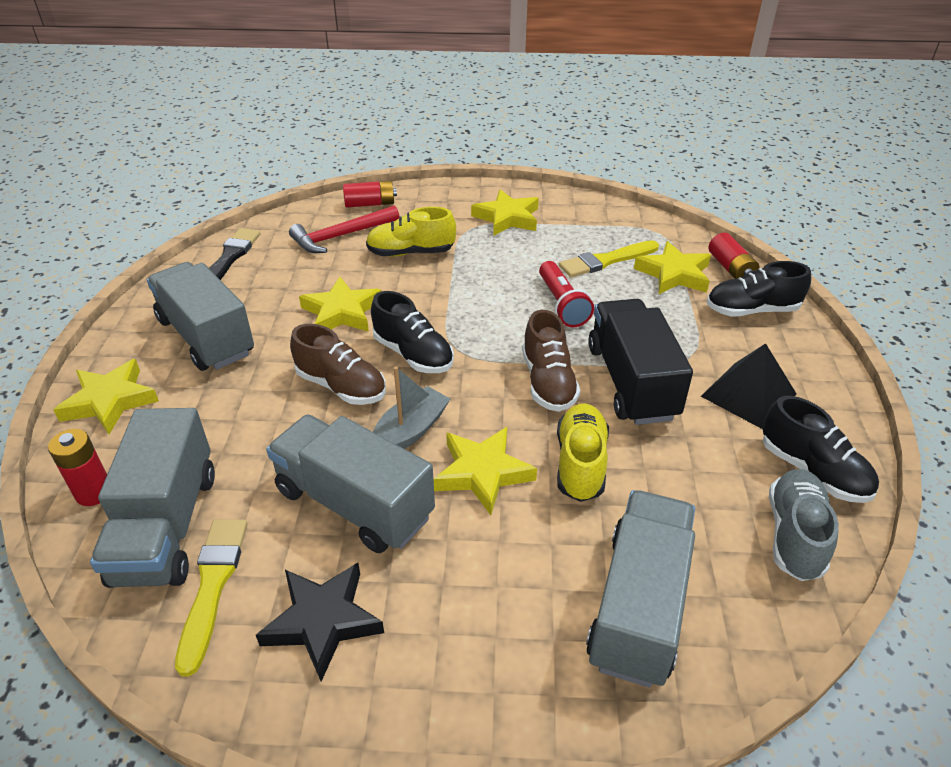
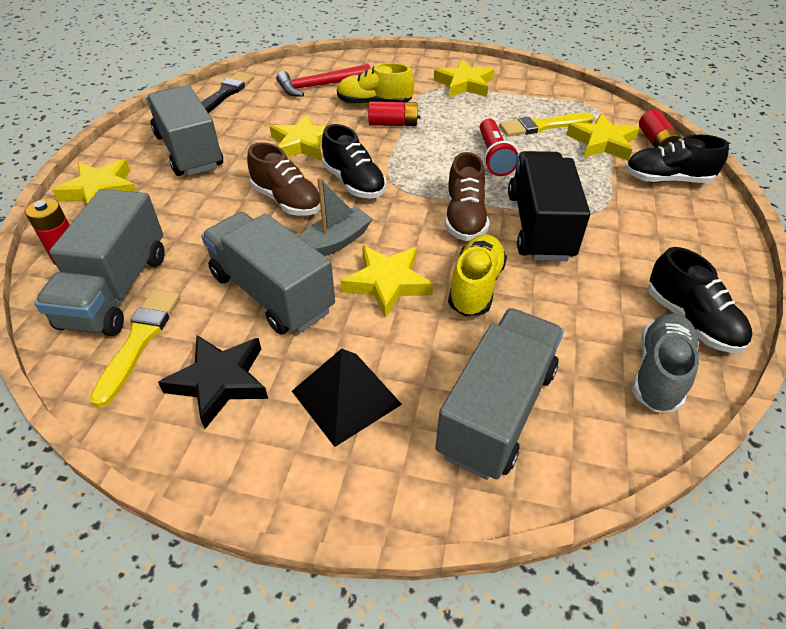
camera: 10 degrees right, 5 degrees up
red battery [343,181,397,208] -> red battery moved to [368,101,421,126]
black pyramid [701,343,797,429] -> black pyramid moved to [292,349,402,447]

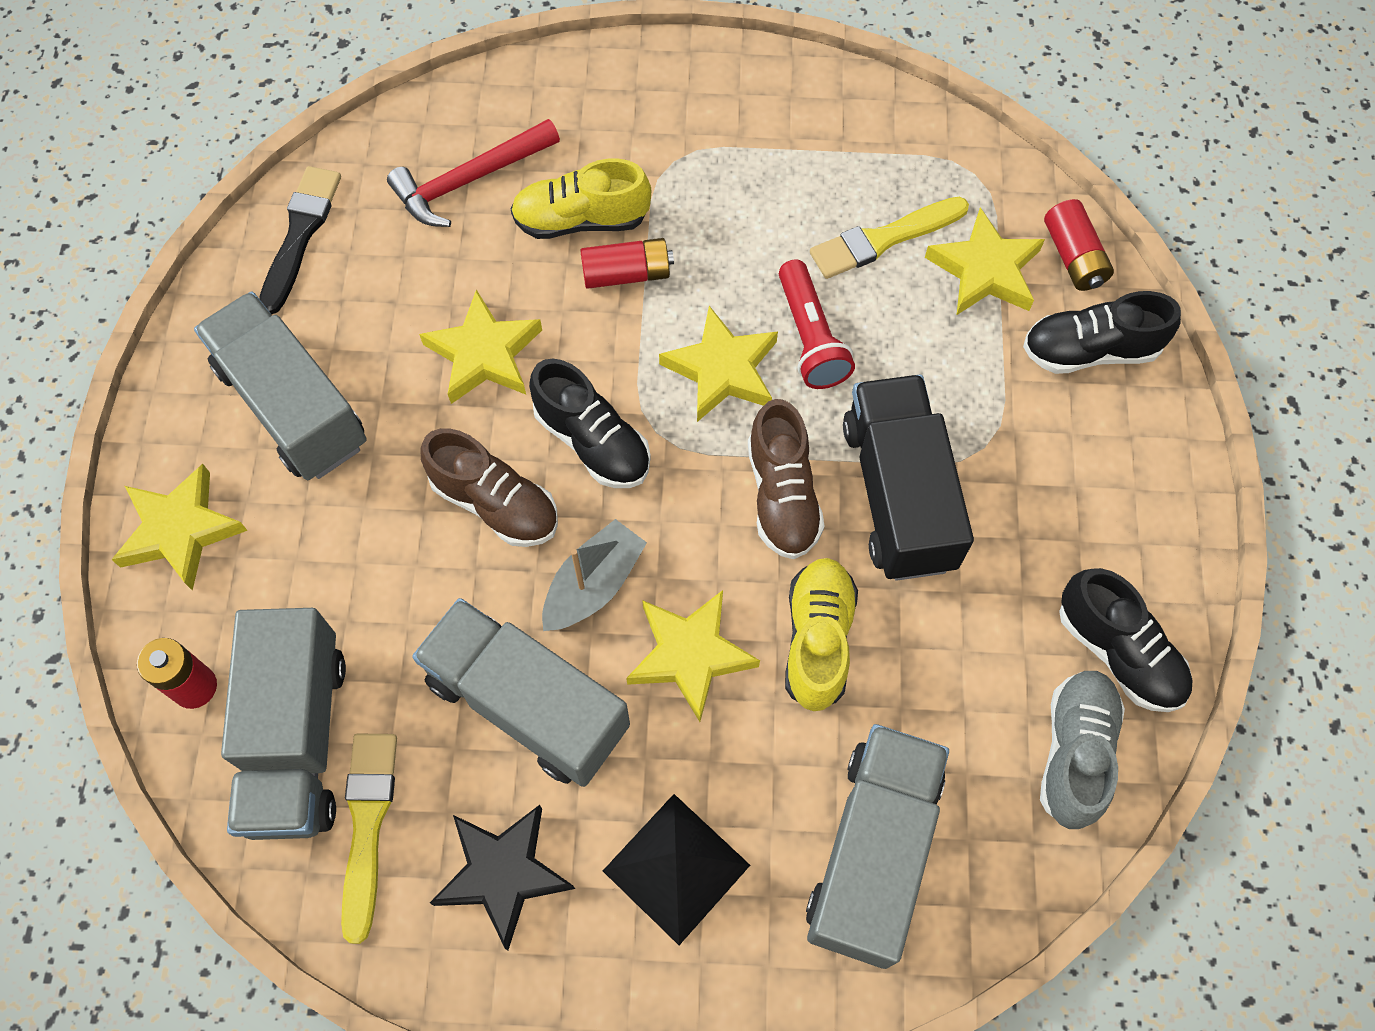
camera: 10 degrees left, 20 degrees up
yellow star [434,59,495,97] -> yellow star moved to [659,306,778,422]

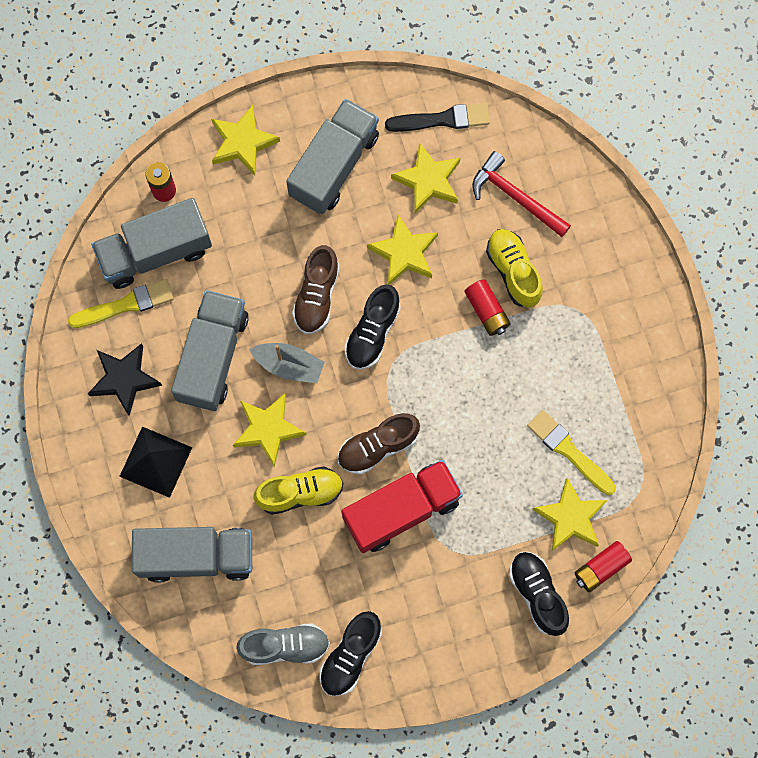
camera: 70 degrees right, 10 degrees up
yellow star [659,306,778,422] -> yellow star moved to [391,142,460,213]
red flashlight [779,259,855,389] -> none
black truck [843,375,974,581] -> red truck [342,460,463,553]

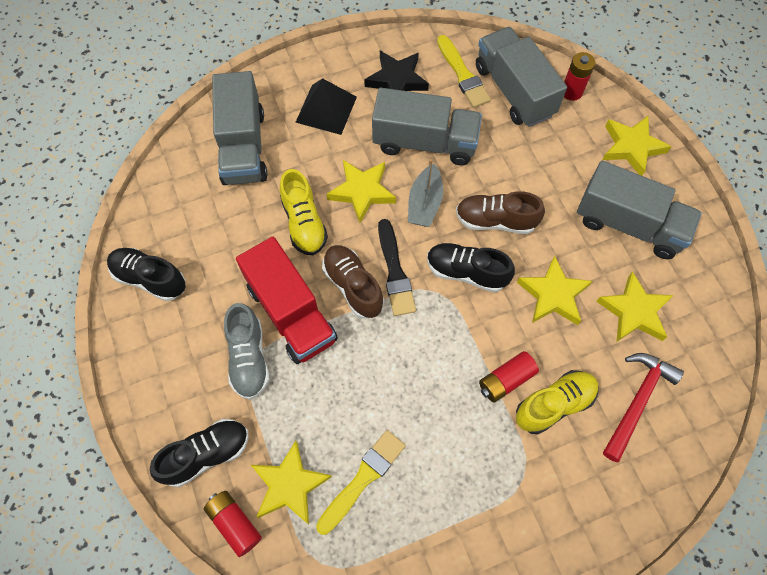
camera: 85 degrees right, 10 degrees down
grey shoe [236,624,330,665] -> grey shoe moved to [224,303,270,400]
black brush [385,103,490,132] -> black brush moved to [378,219,416,316]

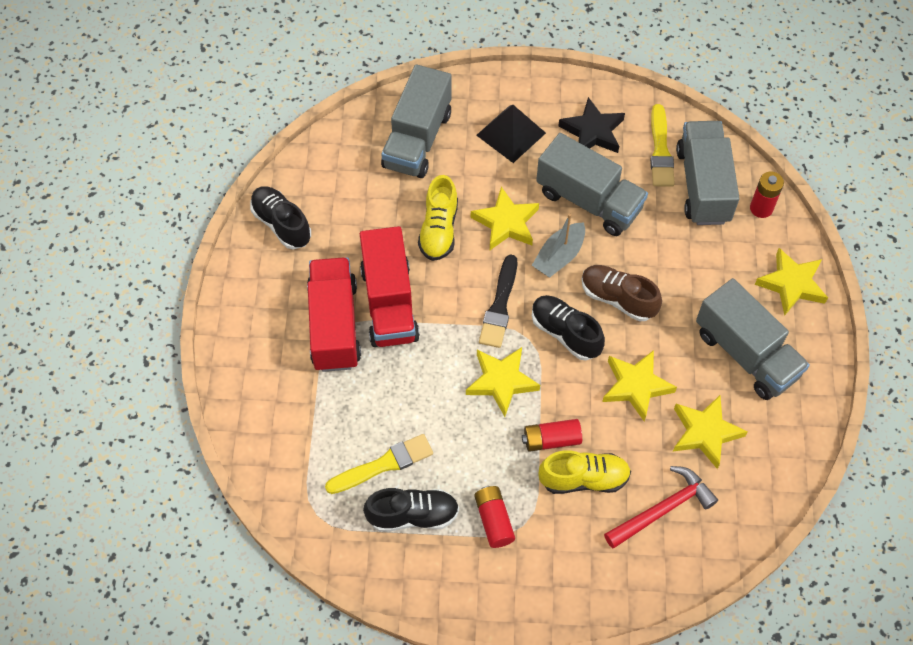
camera: 25 degrees right, 5 degrees down
black shoe [150,419,249,487] -> black shoe moved to [363,488,459,532]
red battery [204,491,262,557] -> red battery moved to [474,486,515,548]
grey shoe [224,303,270,400] -> red truck [307,257,361,372]
yellow star [251,441,332,524] -> yellow star moved to [466,347,540,417]
brown shoe [322,245,384,319] -> none

